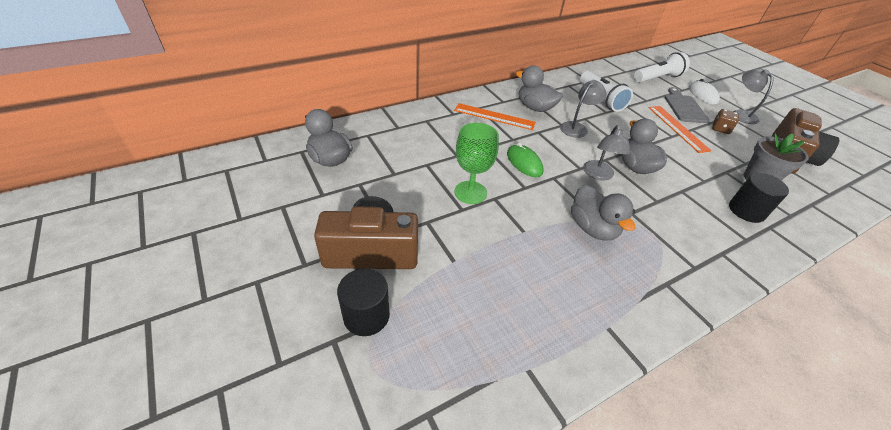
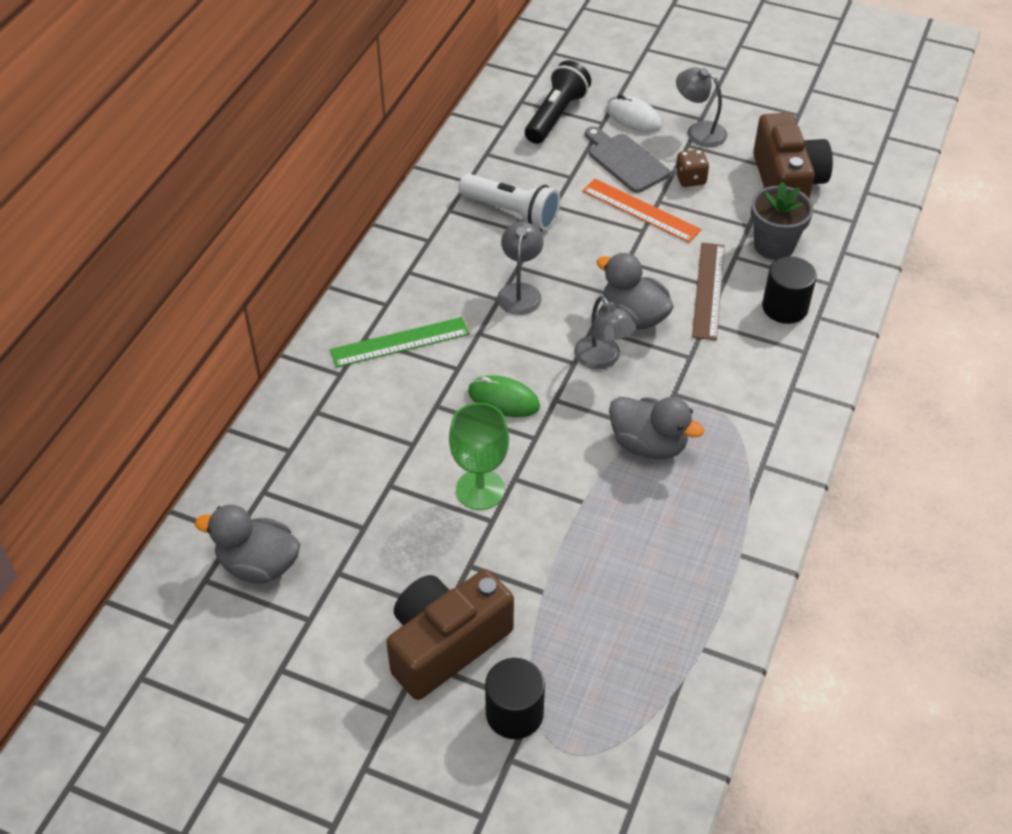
camera: 35 degrees left, 5 degrees up
orange ruler [454,103,536,130] -> green ruler [330,317,469,368]
grey duck [516,66,563,112] -> none
white flashlight [634,52,690,82] -> black flashlight [525,60,591,144]
none -> brown ruler [692,243,725,340]

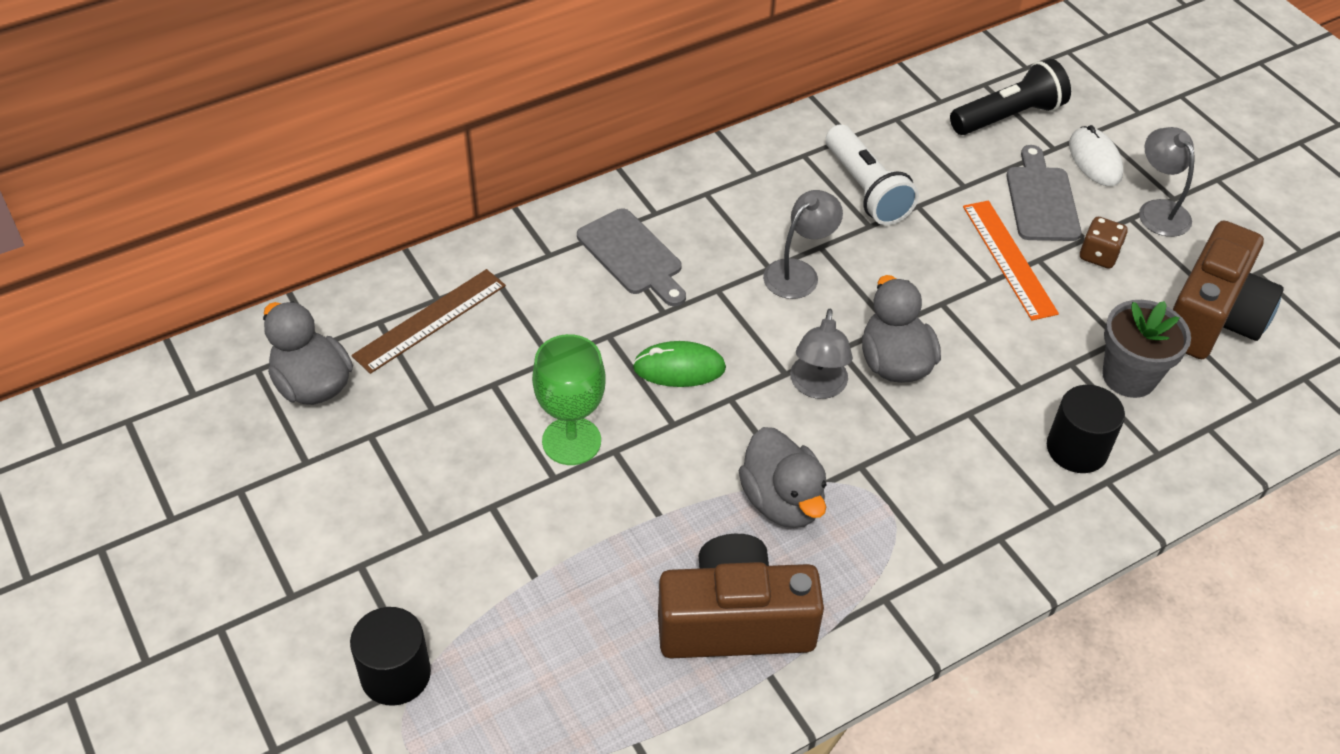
camera: 35 degrees right, 0 degrees up
green ruler [330,317,469,368] -> grey cutting board [577,209,686,306]
brown camera [386,569,514,700] -> brown camera moved to [658,534,824,658]
green mouse [468,376,540,417] -> green mouse turned 60 degrees counterclockwise [633,341,726,387]
brown ruler [692,243,725,340] -> brown ruler moved to [351,269,506,374]

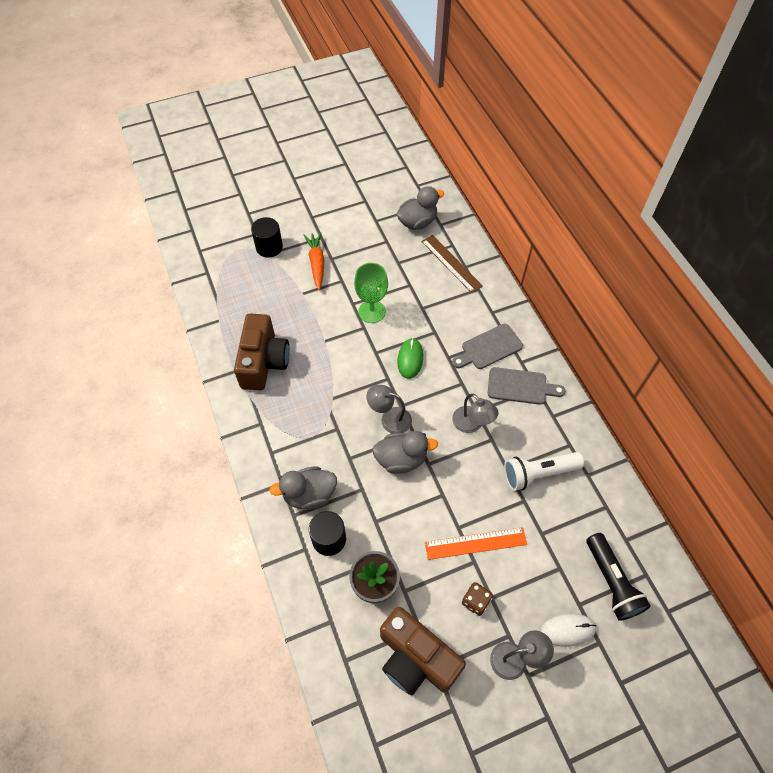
camera: 100 degrees right, 10 degrees up
grey duck [739,427,826,528] -> grey duck moved to [269,467,337,510]
grey cutting board [1006,145,1081,241] -> grey cutting board moved to [488,367,565,405]
none -> orange carrot [304,232,324,290]

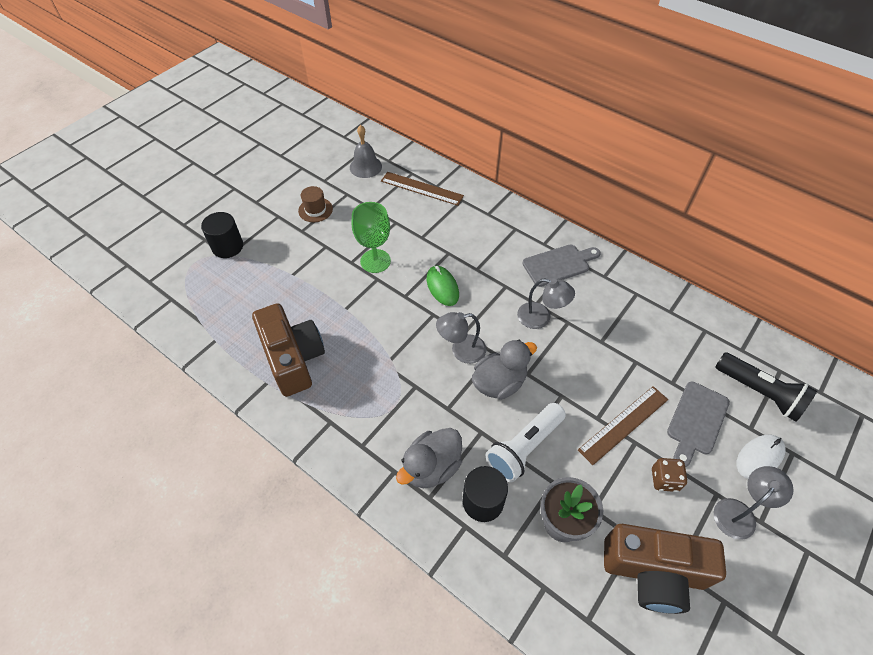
camera: 30 degrees left, 5 degrees down
orange carrot [304,232,324,290] -> none
grey duck [396,186,444,230] -> grey bell [350,125,382,178]
orange ruler [425,527,527,560] -> brown ruler [578,386,668,465]
grey cutting board [452,324,523,369] -> grey cutting board moved to [667,382,730,467]
white flashlight [504,452,584,491] -> white flashlight moved to [486,403,566,482]
none -> brown hat [298,186,333,222]

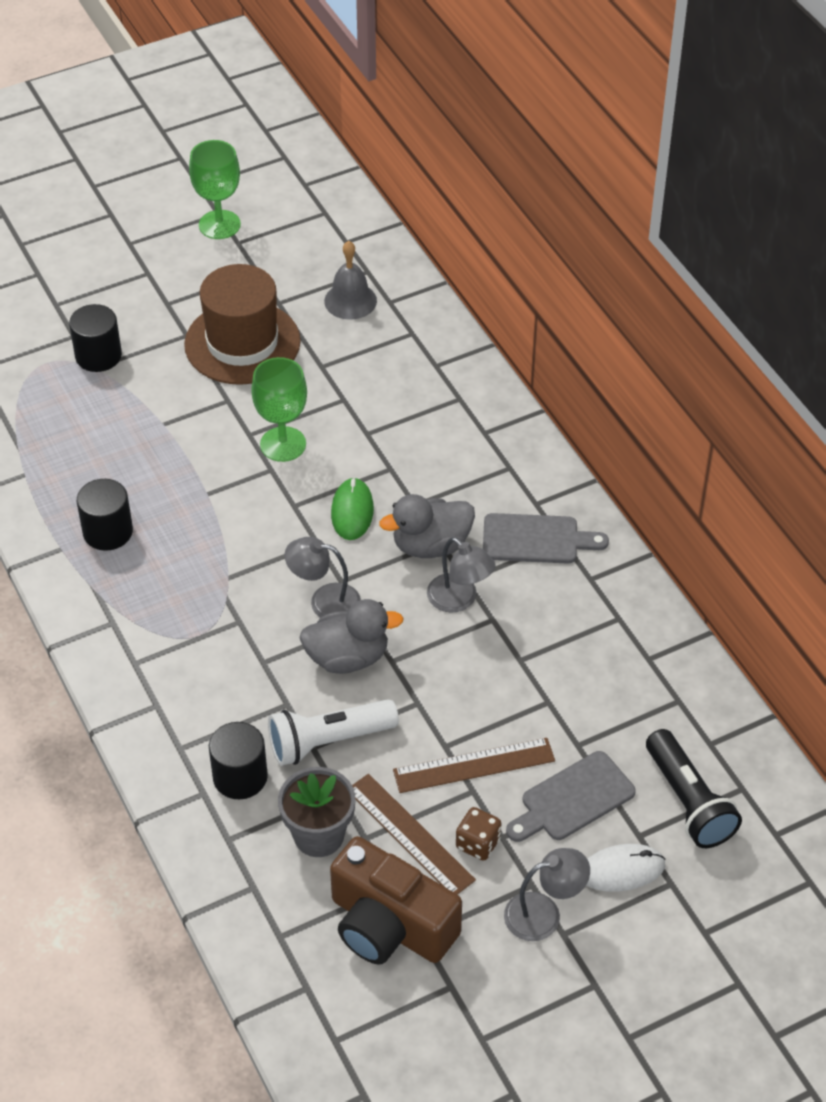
camera: 25 degrees right, 5 degrees down
brown camera [252,303,325,397] -> black cylinder [77,479,133,551]
brown hat [298,186,333,222] -> brown hat [184,264,301,385], size x2.18
brown ruler [381,172,464,206] -> brown ruler moved to [352,774,476,895]
grey duck [396,428,462,488] -> grey duck moved to [379,494,475,558]
none -> green goblet [189,140,241,239]

